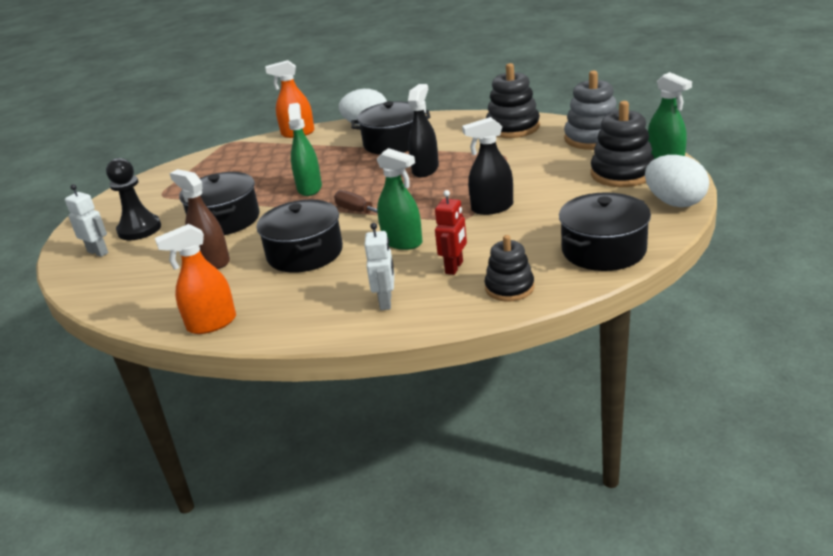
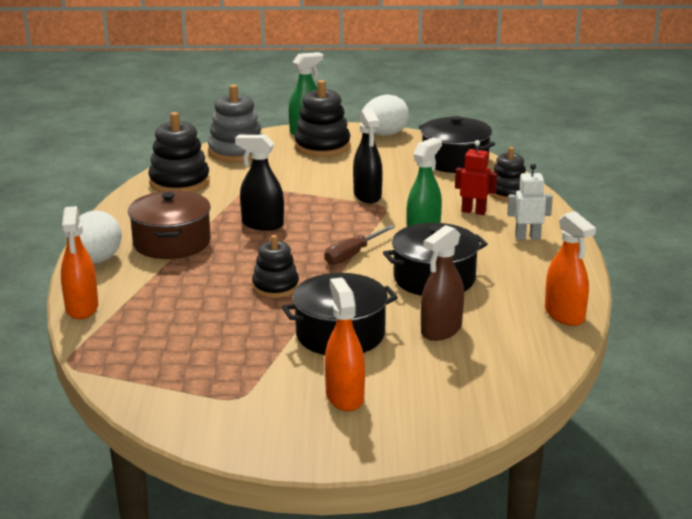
camera: 95 degrees left, 5 degrees down
white robot [65,184,108,257] -> none
black pawn [106,158,161,240] -> orange spray bottle [325,277,365,411]
green spray bottle [288,103,322,196] -> black stacking toy [252,235,299,298]
black pot [351,101,430,155] -> brown pot [128,191,211,259]

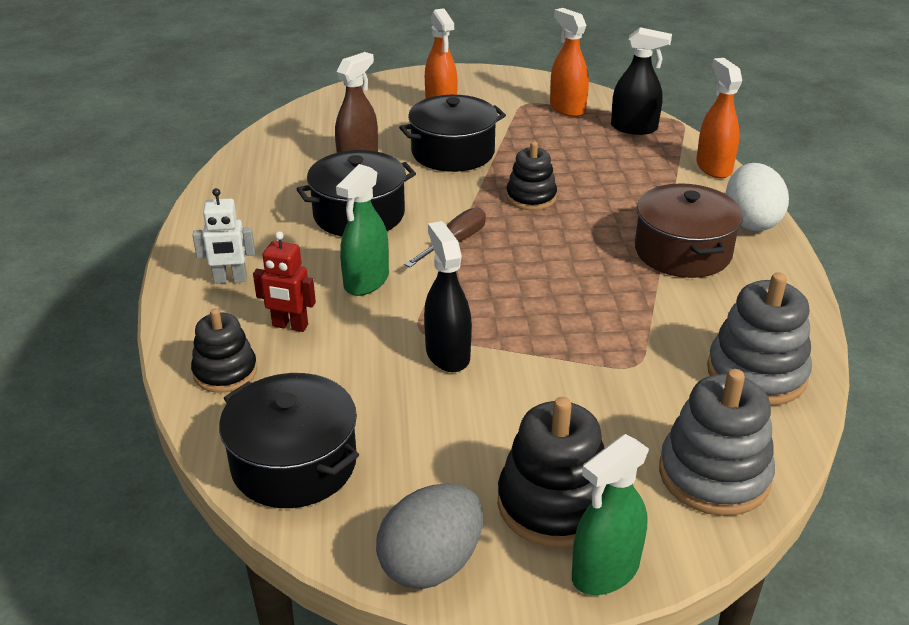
camera: 175 degrees right, 10 degrees up
black stacking toy [148,112,210,192] -> grey stacking toy [707,272,812,406]
black spray bottle [235,135,284,231] -> black spray bottle moved to [611,27,672,135]
white egg [363,94,409,136] -> grey egg [376,483,483,589]
orange spray bottle [545,211,596,326] -> orange spray bottle moved to [550,8,589,117]

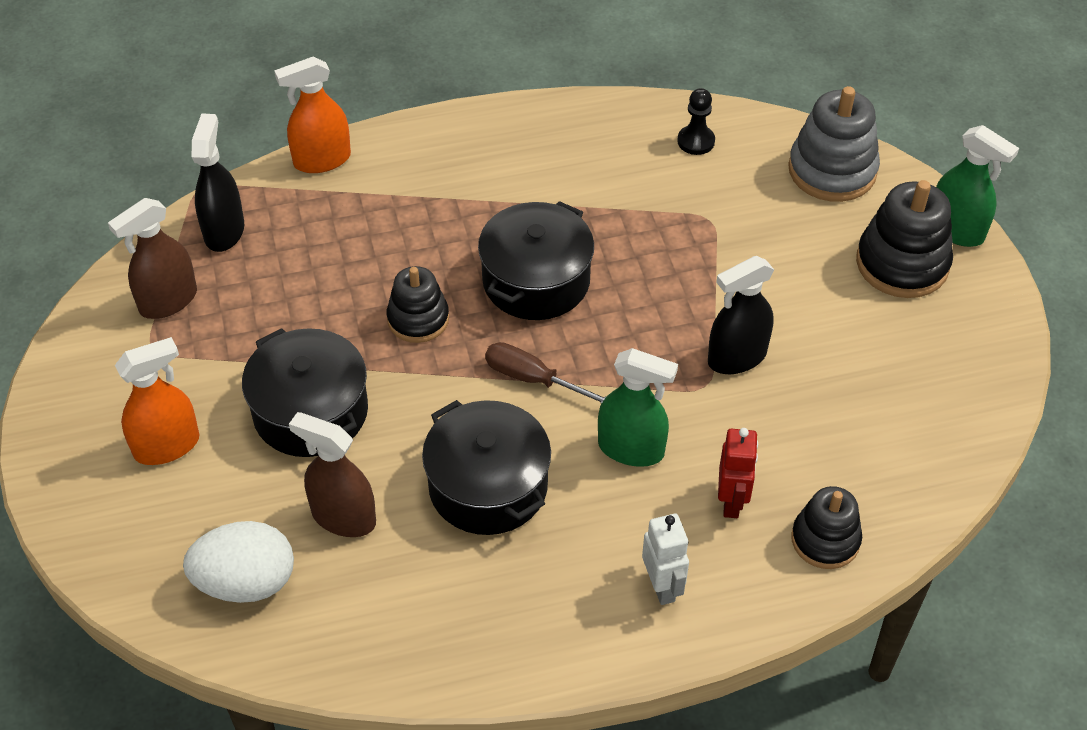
camera: 100 degrees left, 15 degrees up
black pot [219,373,359,508] -> black pot moved to [478,201,594,320]
grey egg [376,483,483,589] -> none
orange spray bottle [550,8,589,117] -> brown spray bottle [108,198,197,319]
brown pot [635,183,743,278] -> none
grey stacking toy [707,272,812,406] -> black pawn [677,88,715,155]
white egg [726,163,789,231] -> white egg moved to [183,521,294,603]

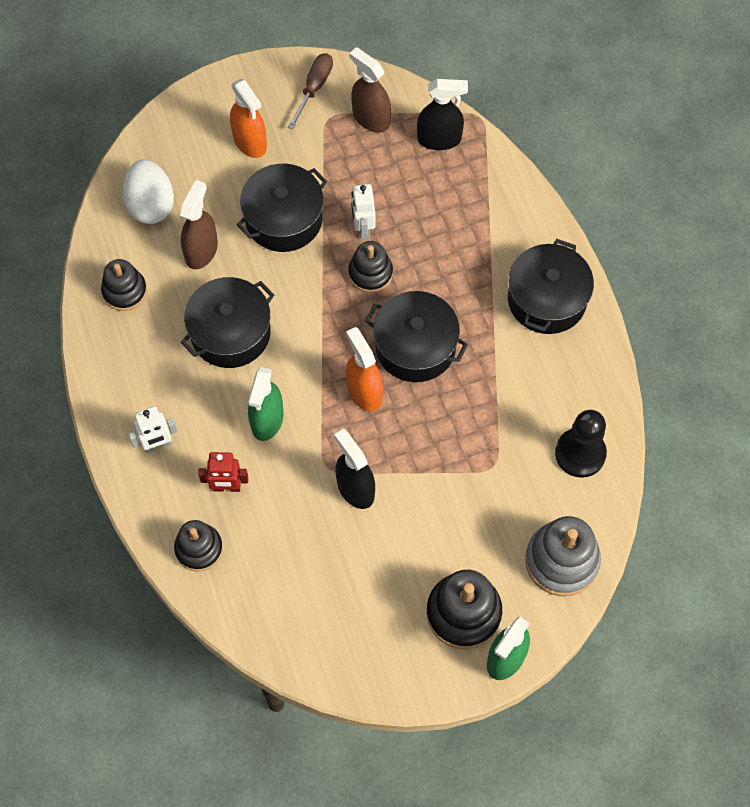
camera: 85 degrees right, 15 degrees up
orange spray bottle [274,56,351,173] -> orange spray bottle moved to [346,327,383,411]
brown screwdriver [485,342,606,404] -> brown screwdriver moved to [288,53,333,129]
black pawn [677,88,715,155] -> black pawn [555,410,607,478], size x1.64
none -> black stacking toy [101,259,147,311]
none -> white robot [351,184,375,239]
none -> black pot [508,239,594,334]

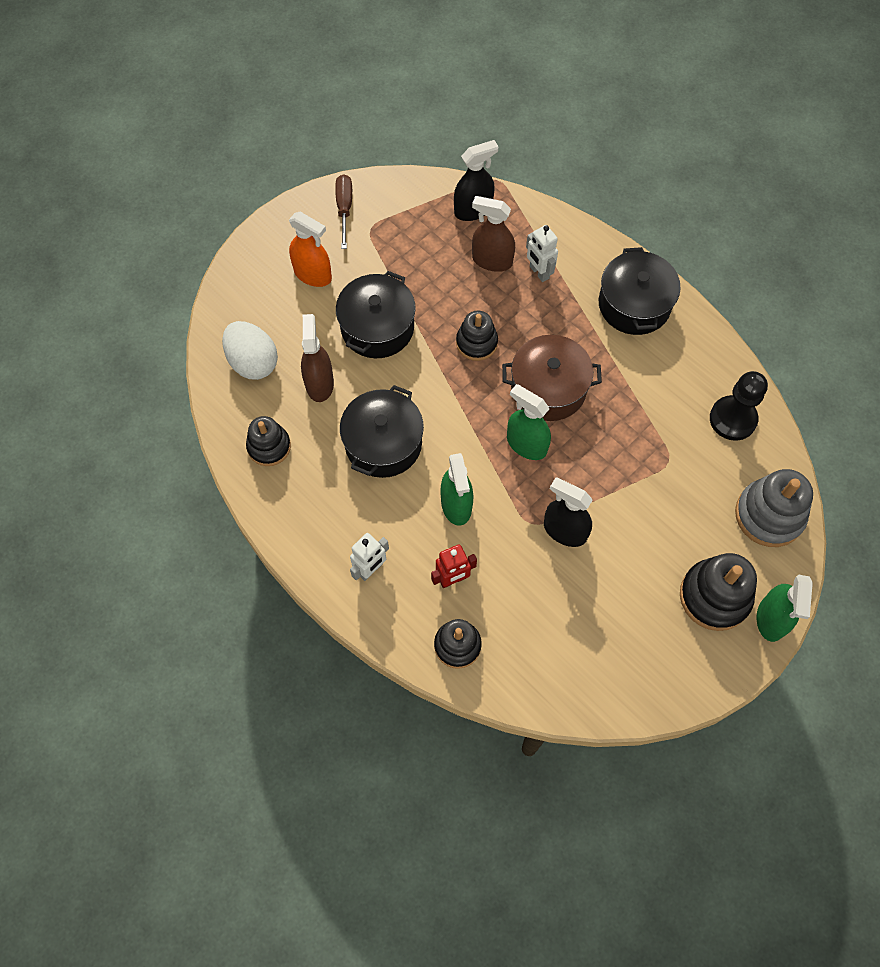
camera: 25 degrees left, 0 degrees up
orange spray bottle [346,327,383,411] -> green spray bottle [507,384,551,460]
brown spray bottle [349,47,391,133] -> brown spray bottle moved to [472,196,515,272]
white robot [351,184,375,239] -> white robot moved to [526,225,558,282]
black pot [365,291,468,382] -> brown pot [502,335,602,421]

